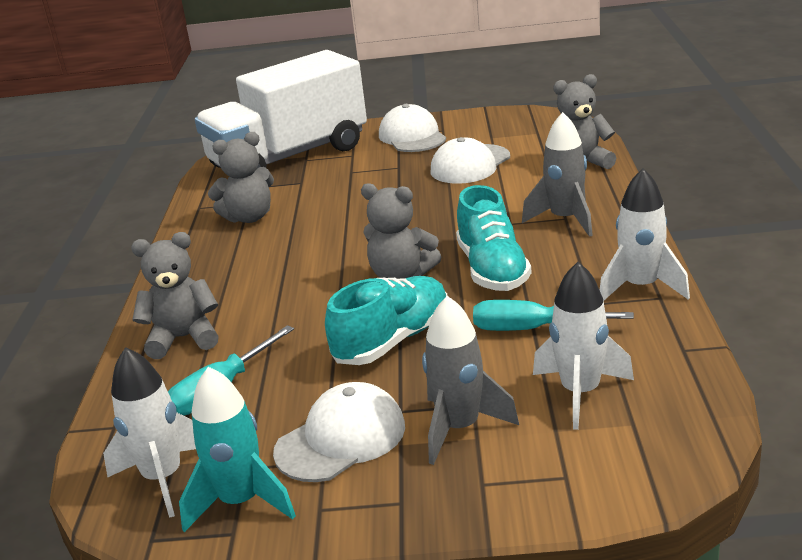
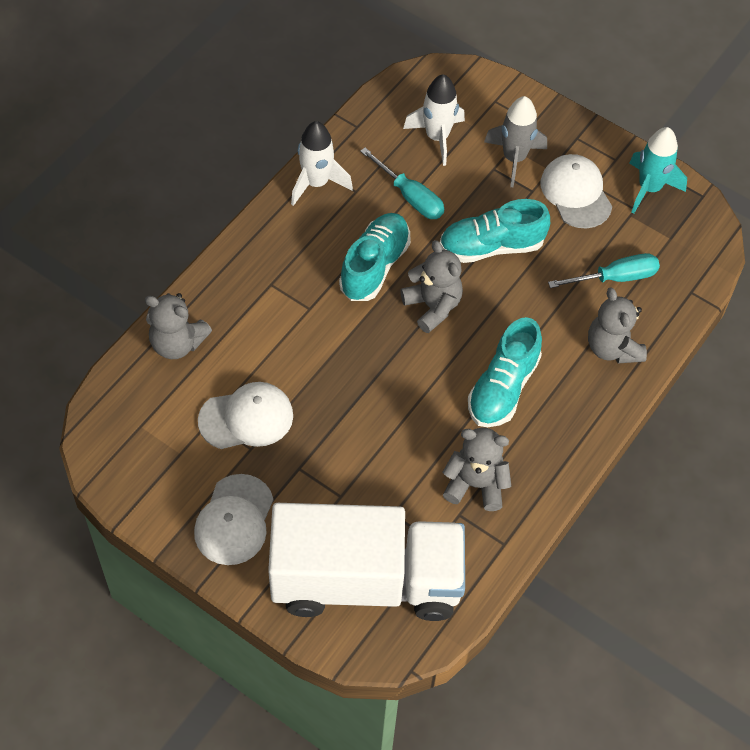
camera: 150 degrees left, 30 degrees up
white rocket [103,347,196,518] -> none
grey teddy bear [131,232,219,359] -> grey teddy bear turned 45 degrees clockwise [588,287,647,364]
white cap [273,382,405,482] -> white cap turned 75 degrees clockwise [541,154,612,228]
grey rocket [522,112,593,237] -> none
none -> turquoise shoe [468,317,542,427]

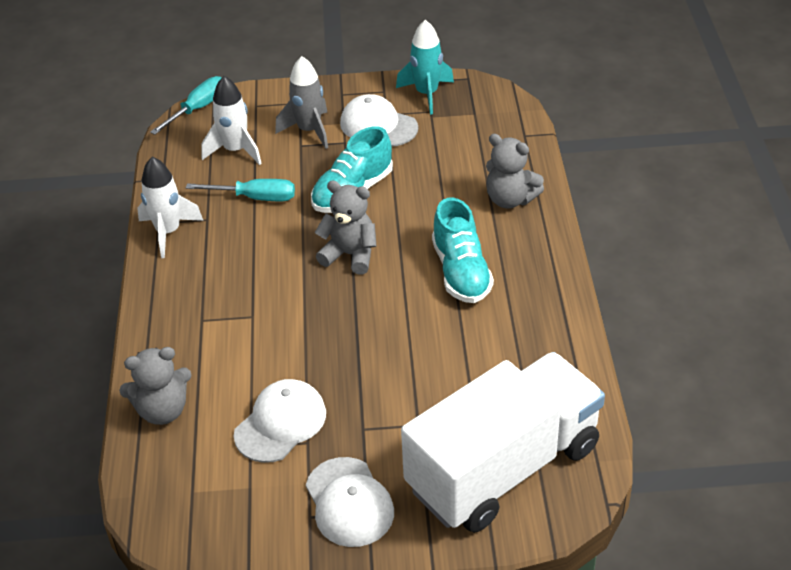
camera: 35 degrees left, 15 degrees down
turquoise shoe [339,213,411,301] -> none
grey teddy bear [442,427,511,511] -> none
turquoise screwdriver [548,253,660,288] -> turquoise screwdriver moved to [150,76,221,135]

